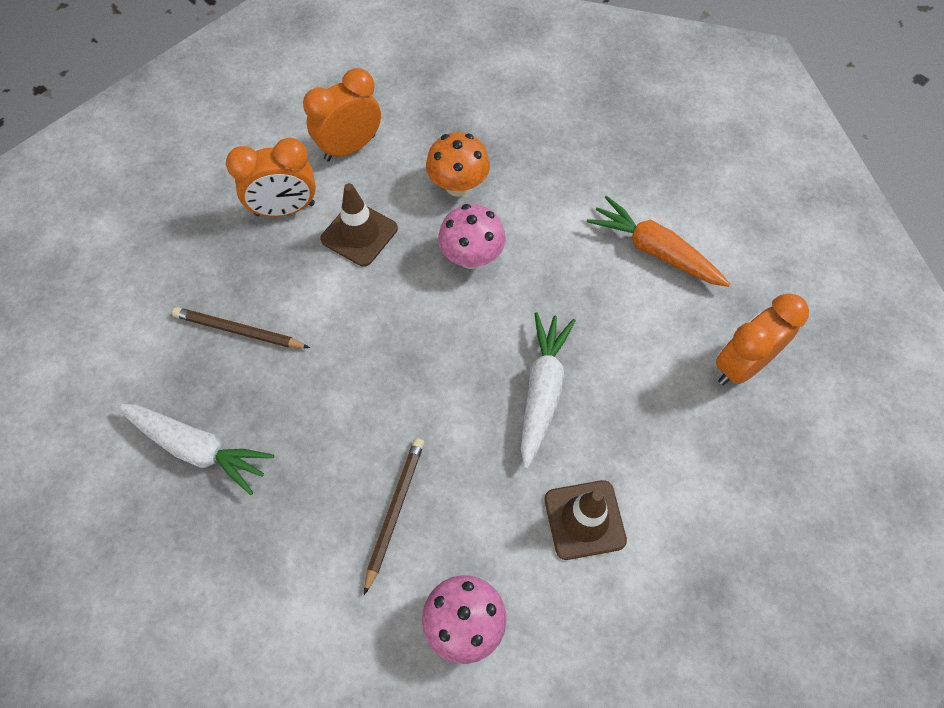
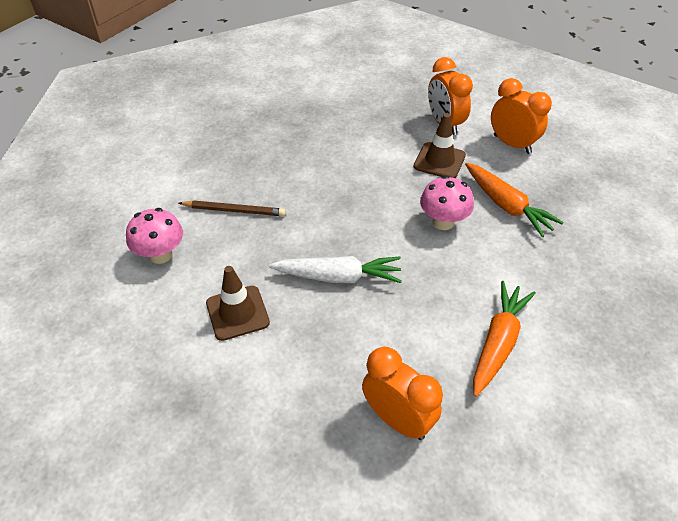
camera: 80 degrees right, 15 degrees down
white carrot [117,404,274,495] -> none
brown pencil [172,307,310,348] -> none
orange mushroom [426,132,490,197] -> orange carrot [465,163,564,237]

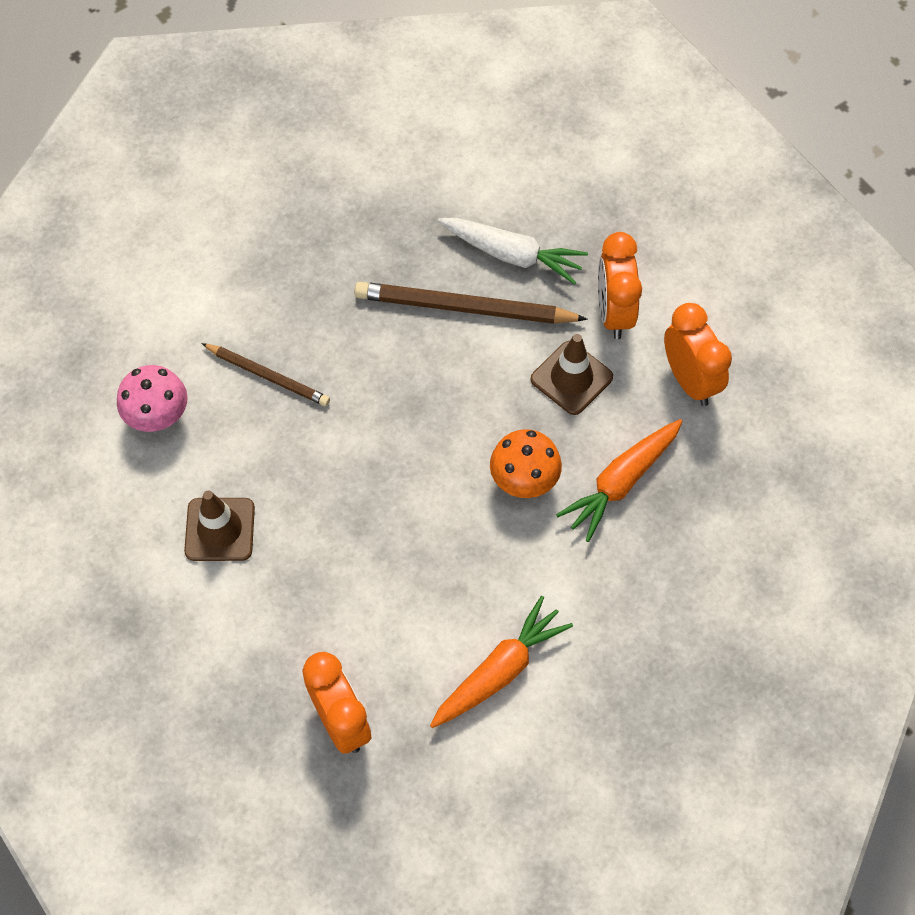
camera: 20 degrees right, 15 degrees up
white carrot [269,256,402,283] -> white carrot moved to [438,218,588,285]
pink mushroom [420,176,474,230] -> orange mushroom [490,429,562,498]
orange carrot [465,163,564,237] -> orange carrot turned 60 degrees clockwise [556,419,683,542]
none -> brown pencil [355,282,588,324]

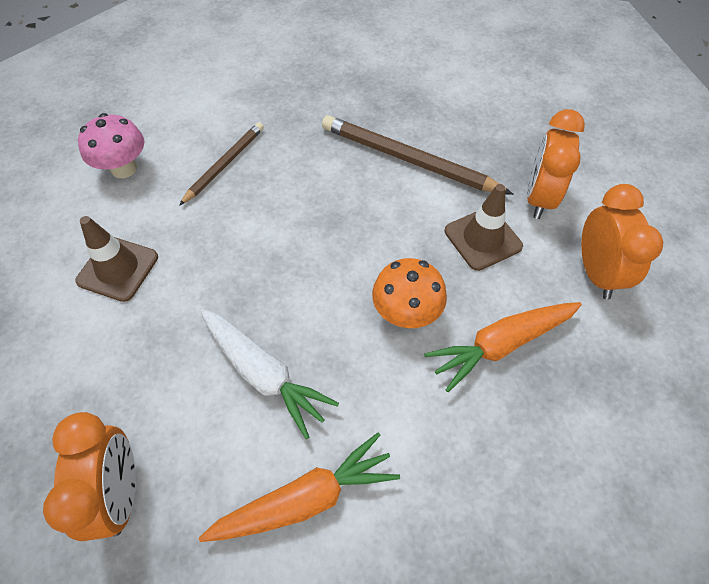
camera: 20 degrees right, 5 degrees down
brown pencil [201,343,330,406] -> brown pencil turned 105 degrees counterclockwise [179,122,264,206]
white carrot [438,218,588,285] -> white carrot moved to [200,309,339,439]

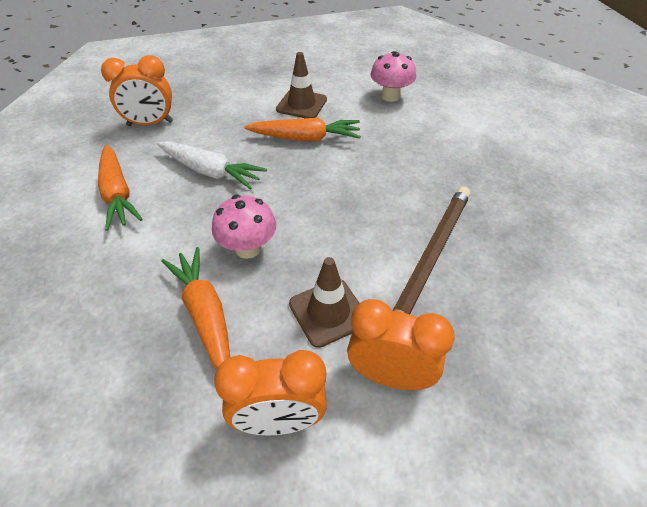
camera: 90 degrees right, 10 degrees down
brown pencil [179,122,264,206] -> none
white carrot [200,309,339,439] -> white carrot turned 105 degrees counterclockwise [157,141,267,189]
orange mushroom [372,258,447,328] -> pink mushroom [212,195,276,259]
none -> orange carrot [245,118,361,141]

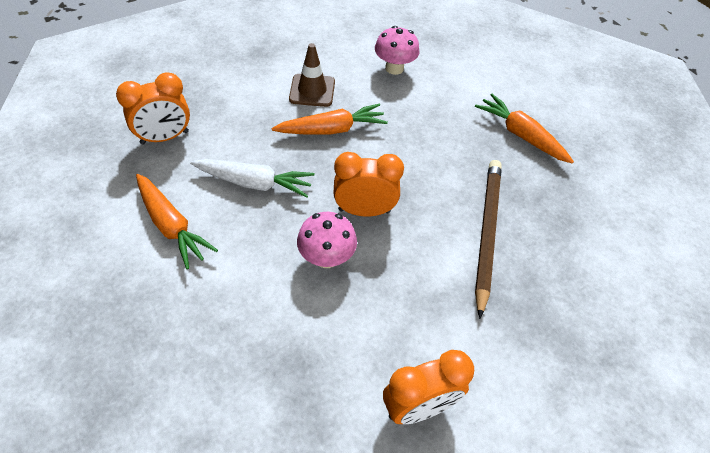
camera: 20 degrees left, 5 degrees up
orange carrot [161,247,230,369] -> orange carrot moved to [475,94,574,163]
brown traffic cone [289,257,359,348] -> none
orange clock [347,299,455,390] -> orange clock moved to [334,152,404,217]

